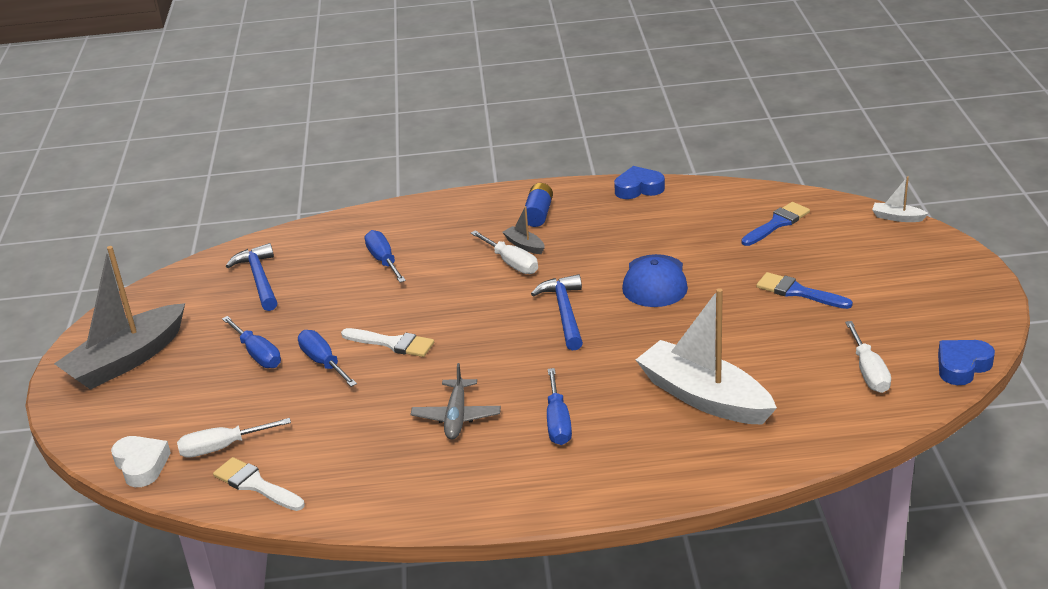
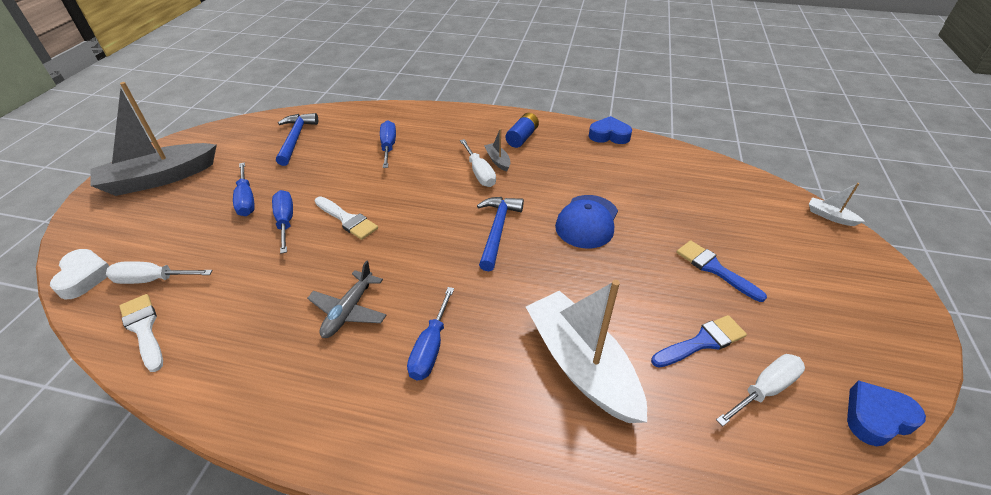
camera: 15 degrees right, 10 degrees up
blue brush [741,202,810,246] -> blue brush moved to [651,315,747,368]
white screwdriver [845,321,891,393] -> white screwdriver turned 135 degrees counterclockwise [716,354,805,427]

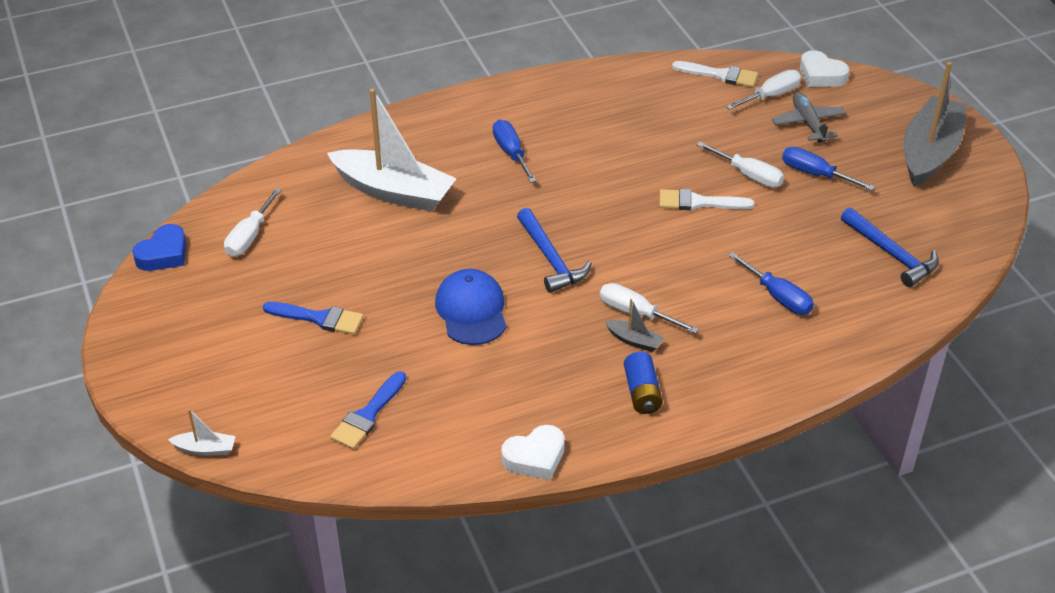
camera: 145 degrees right, 0 degrees up
blue screwdriver [272,190,293,254] -> white screwdriver [696,142,784,188]
grey plane [307,260,386,338] -> grey plane moved to [772,92,846,142]
blue heart [589,116,632,144] -> white heart [501,425,565,480]
blue brush [651,315,747,368] -> blue brush moved to [330,371,406,449]

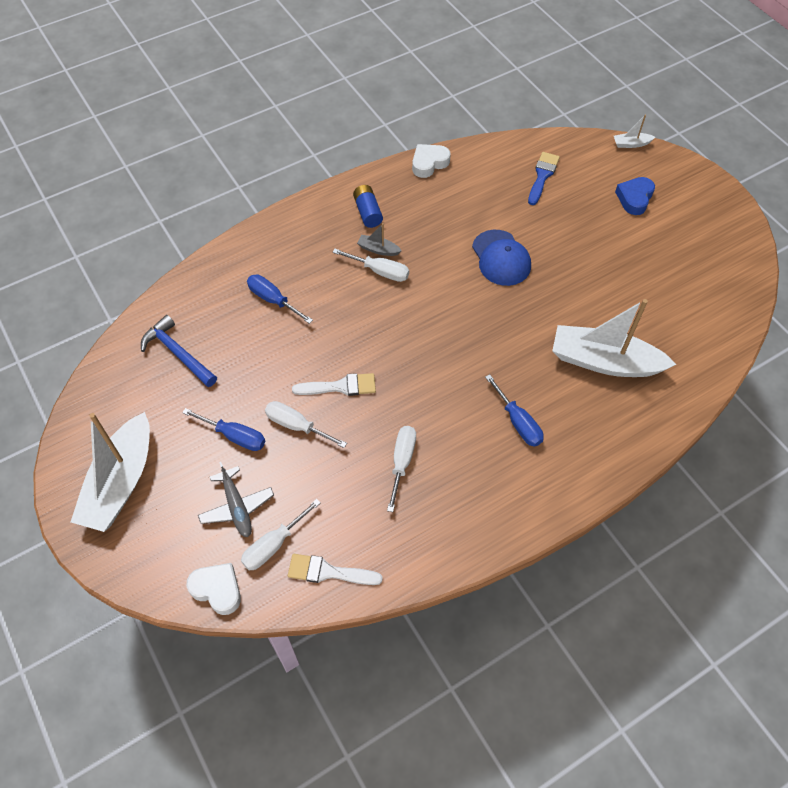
camera: 170 degrees right, 15 degrees up
blue heart [132,224,186,271] -> blue heart moved to [615,177,655,215]
white screwdriver [224,188,282,257] -> white screwdriver moved to [387,426,416,512]
blue brush [263,302,363,335] -> none
blue hammer [517,208,592,293] -> none
grey boat [904,62,967,187] -> white boat [70,412,150,532]

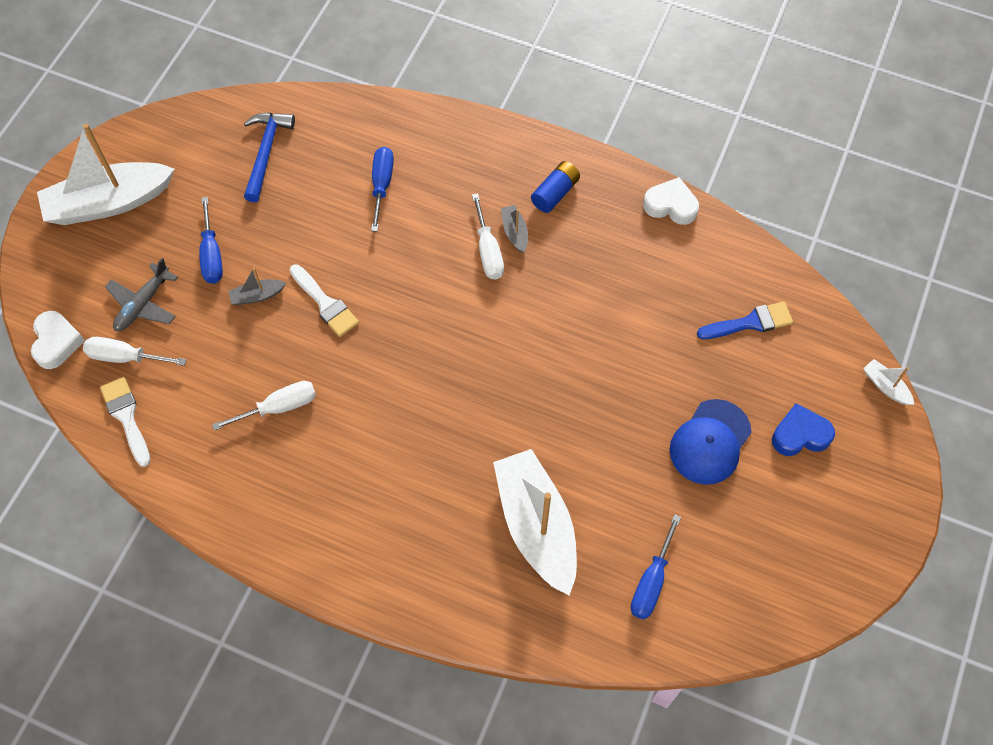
camera: 55 degrees right, 5 degrees up
white screwdriver [265,401,347,448] -> grey boat [228,268,286,305]
blue cap [472,230,531,286] -> blue cap moved to [670,399,751,485]
blue screwdriver [485,374,544,447] -> blue screwdriver moved to [631,514,681,619]

